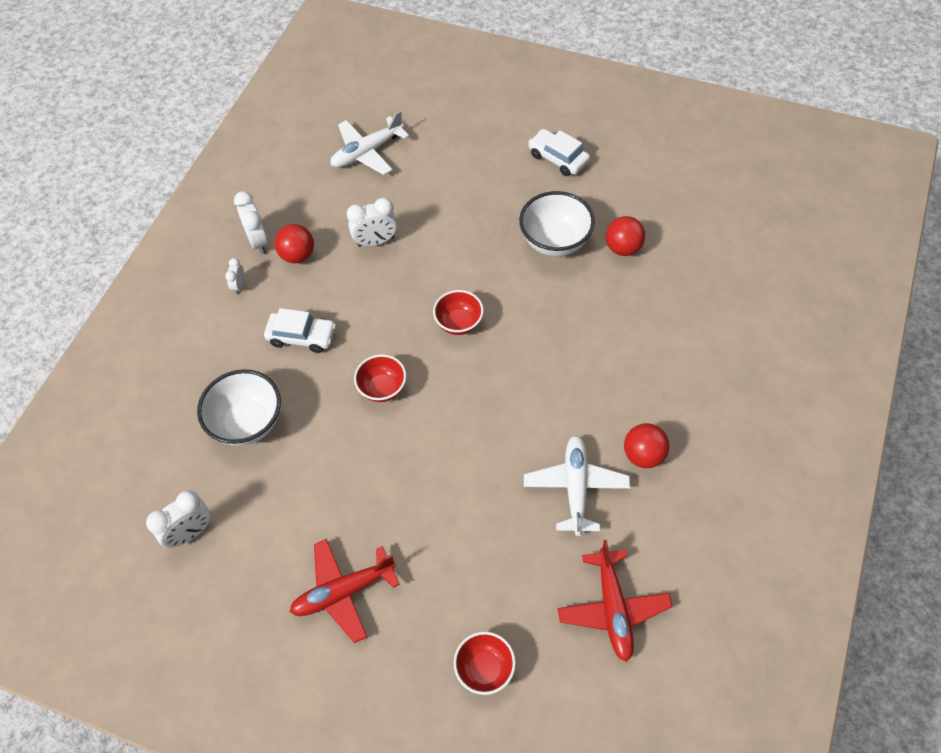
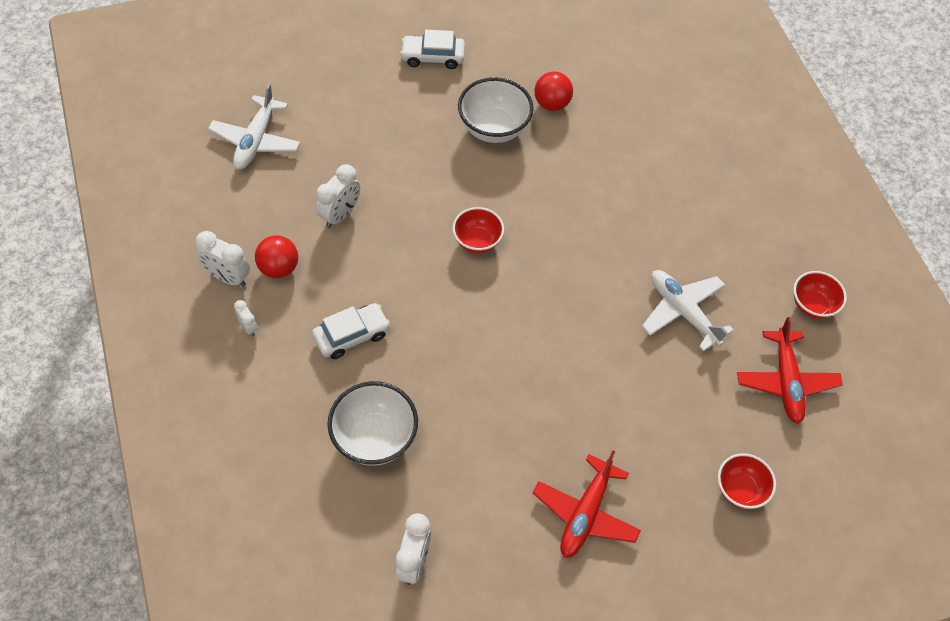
camera: 45 degrees left, 0 degrees up
red bowl [354,354,406,402] -> red bowl moved to [793,271,847,319]
red plane [558,540,673,662] -> red plane turned 45 degrees clockwise [737,317,843,424]
red ball [624,423,670,468] -> none

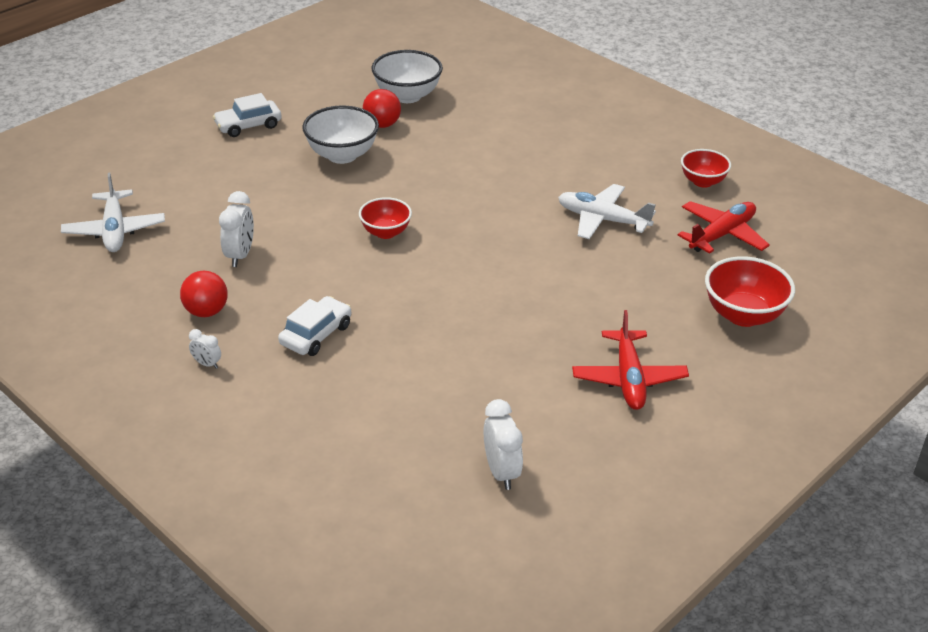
camera: 25 degrees left, 20 degrees down
white clock [195,231,250,287] -> none
white bowl [327,381,418,466] -> white bowl moved to [371,50,443,103]
red bowl [718,453,776,509] -> red bowl [705,256,795,327], size x1.55
red plane [737,317,843,424] -> red plane turned 105 degrees counterclockwise [677,201,770,254]

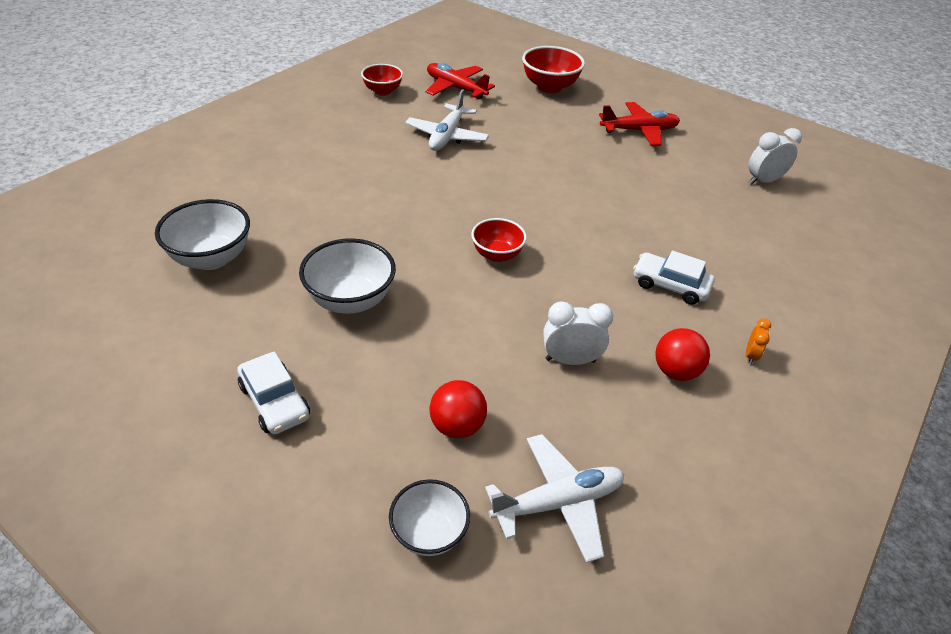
camera: 100 degrees left, 5 degrees up
white clock [189,329,221,369] -> orange clock [746,318,771,364]
red ball [363,89,401,128] -> red ball moved to [429,380,487,438]
none -> white bowl [389,479,470,556]

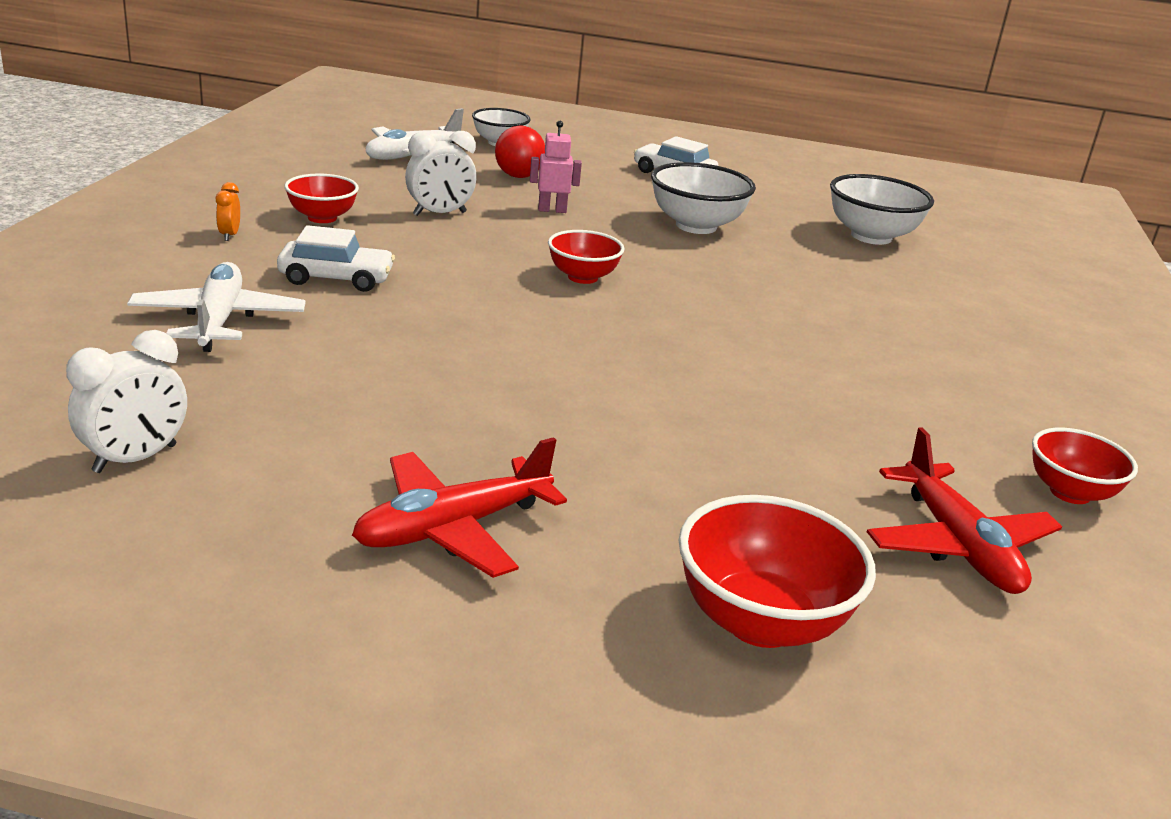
camera: 155 degrees right, 15 degrees down
white plane [405,89,489,151] -> white plane moved to [127,262,306,352]
red plane [426,63,495,100] -> red plane turned 60 degrees clockwise [867,427,1062,594]
red ball [655,328,710,381] -> red bowl [284,174,359,223]
none -> pink robot [530,121,582,213]

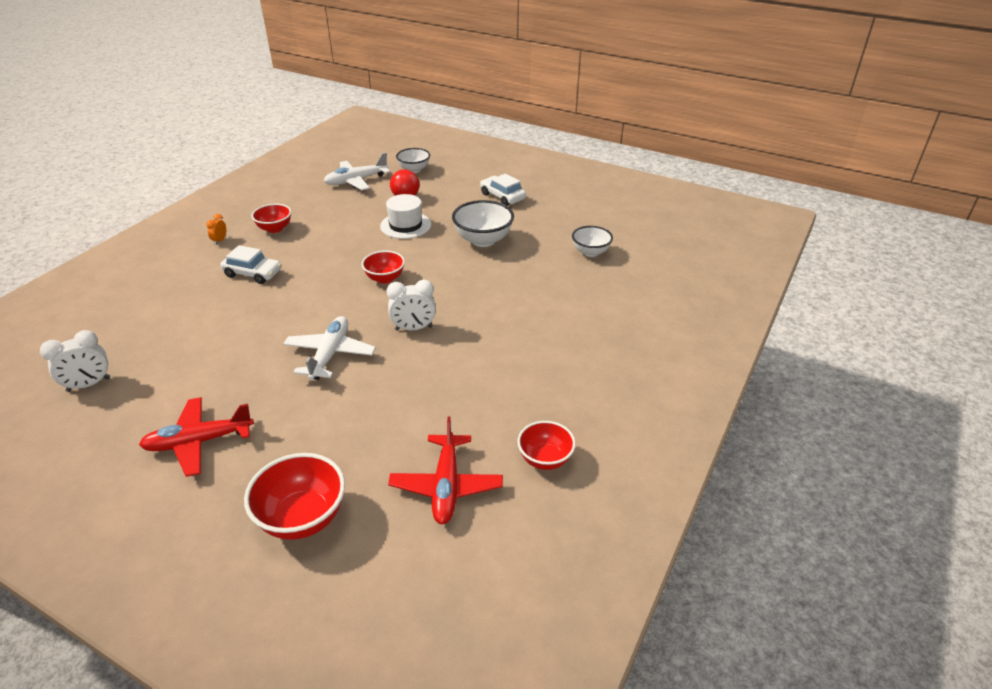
camera: 20 degrees right, 10 degrees up
white plane [127,262,306,352] -> white plane moved to [283,316,376,380]
white clock [405,131,477,216] -> white clock moved to [387,280,436,331]
pink robot [530,121,582,213] -> white hat [380,194,431,239]
white bowl [830,174,934,245] -> white bowl [572,226,613,257], size x0.65

